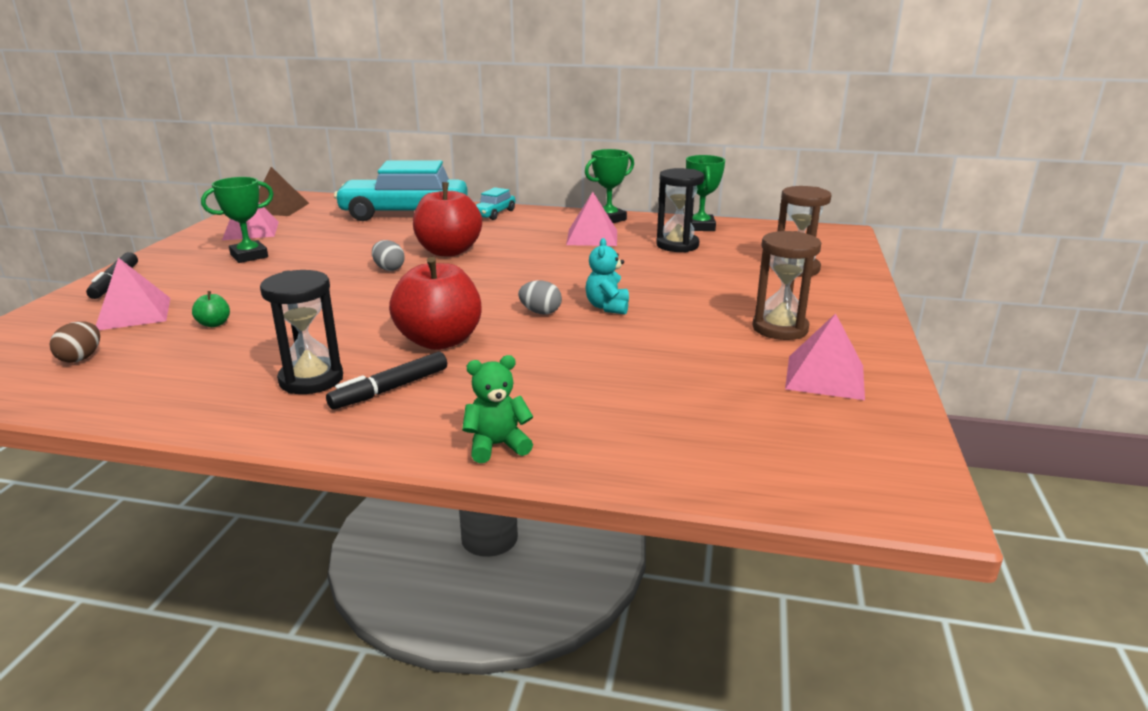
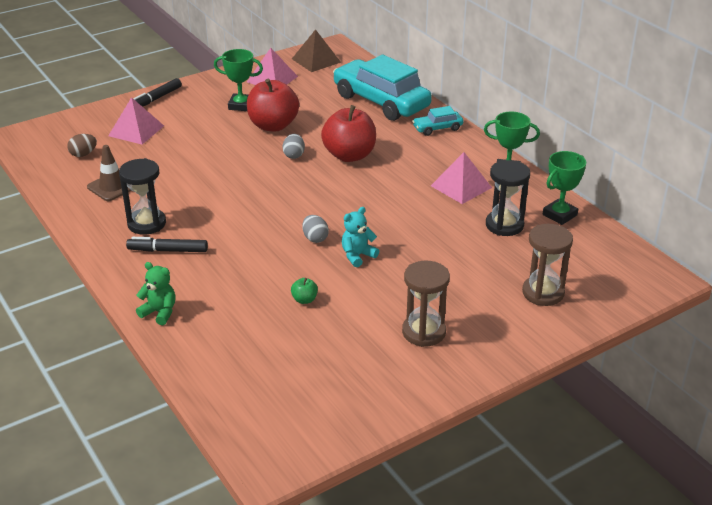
camera: 45 degrees right, 10 degrees up
green apple [192,291,230,327] -> green apple moved to [291,278,318,304]
red apple [389,257,481,350] -> red apple moved to [247,79,299,132]
pink pyramid [785,313,865,400] -> none
none -> brown traffic cone [87,145,132,201]

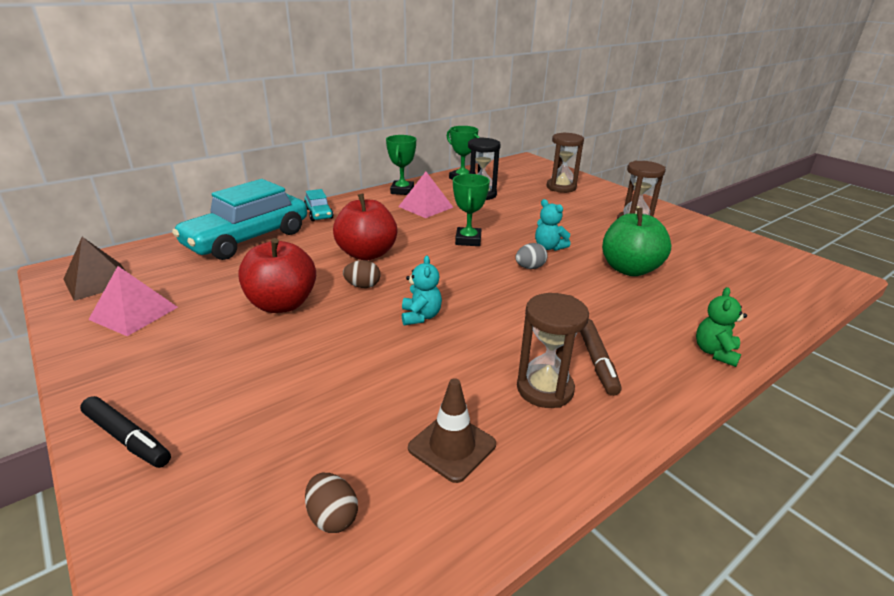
camera: 95 degrees left, 5 degrees down
pink pyramid [108,97,164,145] -> none
black hourglass [119,158,166,235] -> brown hourglass [517,293,589,408]
black marker [126,237,208,252] -> brown marker [580,319,621,396]
green trophy [214,49,263,111] -> green trophy moved to [453,174,490,246]
grey egg [282,134,305,159] -> brown egg [343,260,380,288]
green apple [291,278,318,304] -> green apple [602,208,671,276], size x2.46
none -> turquoise teddy bear [402,256,442,325]

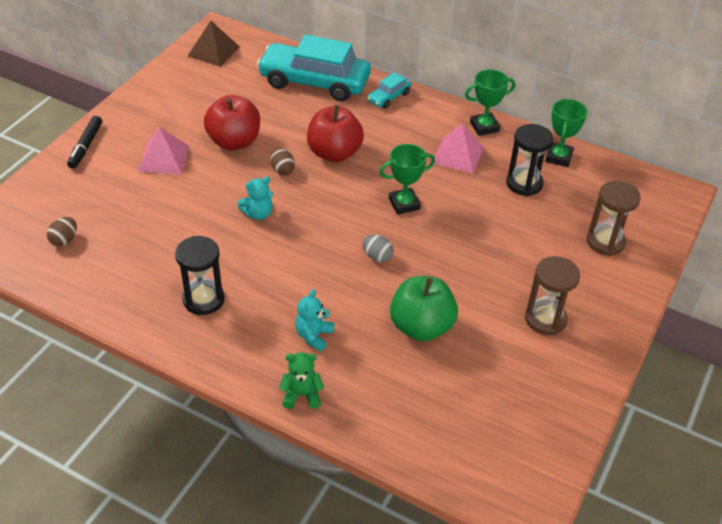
camera: 65 degrees right, 15 degrees up
pink pyramid [88,266,178,336] -> pink pyramid moved to [138,127,190,174]
brown traffic cone [408,378,496,483] -> none
brown hourglass [517,293,589,408] -> black hourglass [175,236,225,315]
turquoise teddy bear [535,199,571,251] -> turquoise teddy bear moved to [295,289,334,352]
brown marker [580,319,621,396] -> none

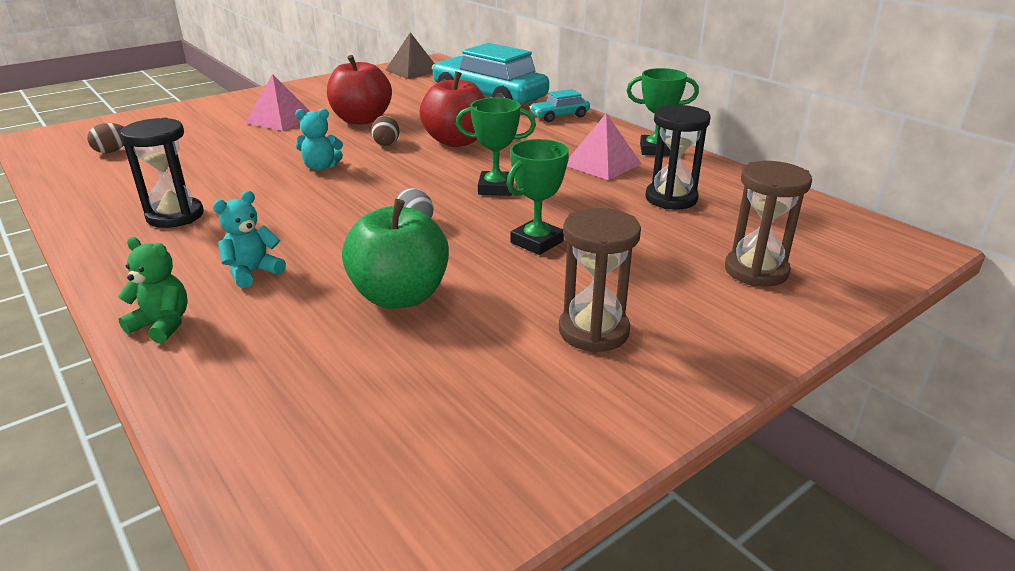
camera: 25 degrees right, 15 degrees down
black marker [67,116,102,169] -> none
green trophy [545,99,588,167] -> green trophy moved to [507,139,569,255]

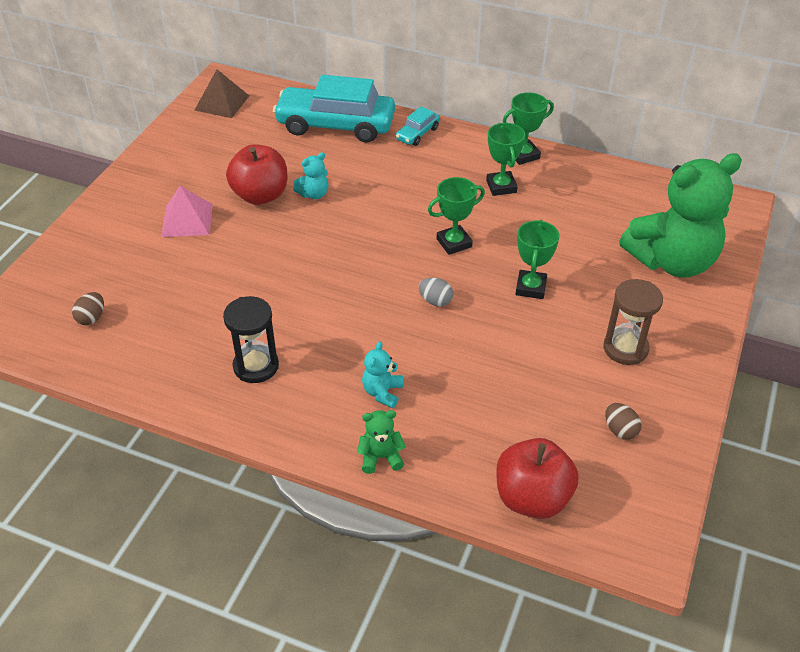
camera: 30 degrees left, 15 degrees up
turquoise teddy bear [295,108,343,171] -> turquoise teddy bear moved to [293,152,328,199]
green apple [342,199,449,309] -> none
brown egg [371,115,400,146] -> brown egg moved to [605,403,642,440]
red apple [419,71,485,147] -> red apple moved to [496,438,579,519]
pink pyramid [567,113,641,180] -> green trophy [486,123,525,196]
black hourglass [645,105,711,210] -> none
brown hourglass [725,161,812,287] -> green teddy bear [619,153,742,278]

